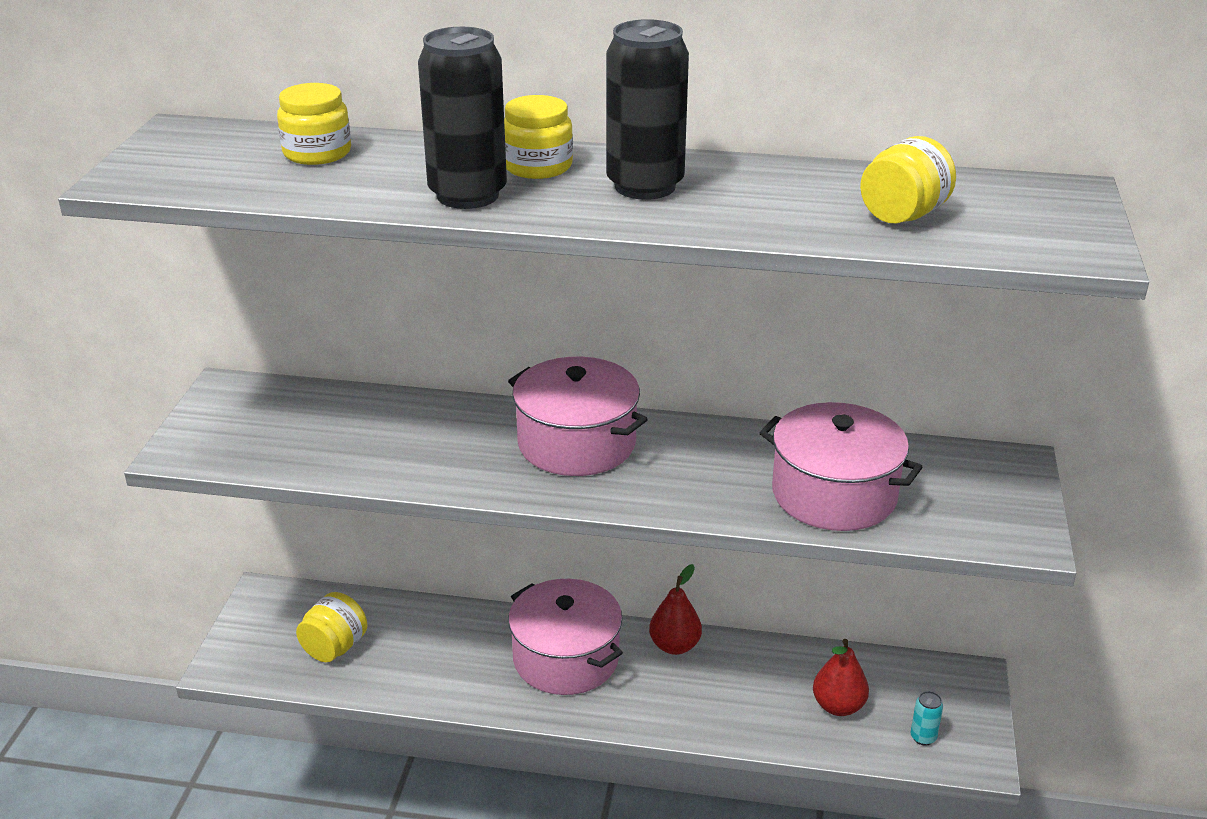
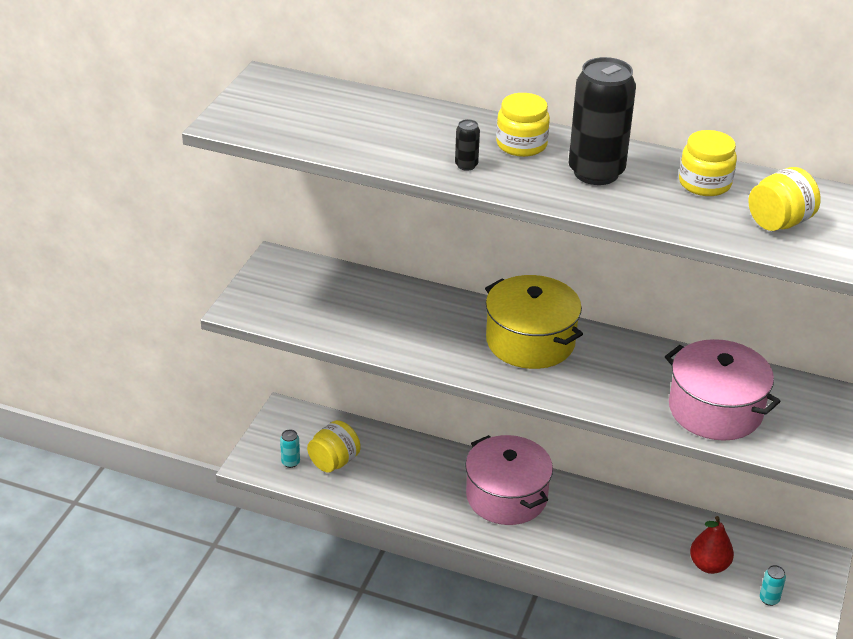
camera: 10 degrees right, 5 degrees up
yellow jar [277,83,351,165] -> yellow jar moved to [679,130,737,196]
black can [418,27,507,209] -> black can [455,119,480,171], size x0.41
pink pot [508,357,648,476] -> yellow pot [485,275,583,369]
red pear [649,564,702,655] -> none
none -> turquoise can [280,430,300,468]

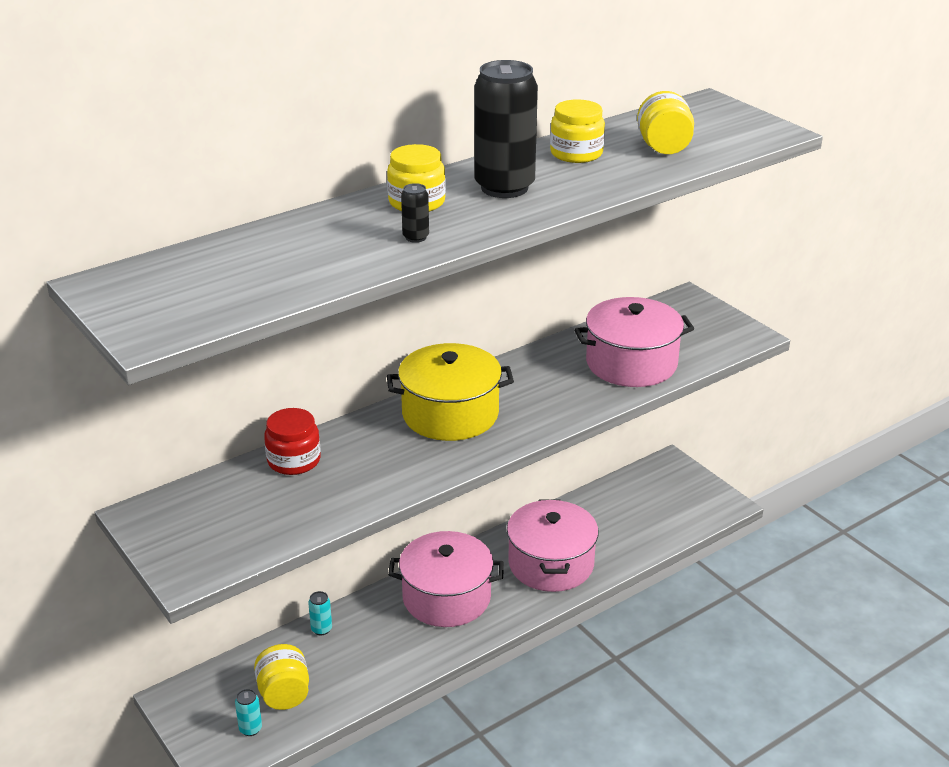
camera: 55 degrees left, 5 degrees down
red pear [690,516,734,574] -> none
turquoise can [760,565,786,606] -> turquoise can moved to [308,591,332,635]
none -> red jar [264,408,321,475]
none -> pink pot [507,500,599,592]

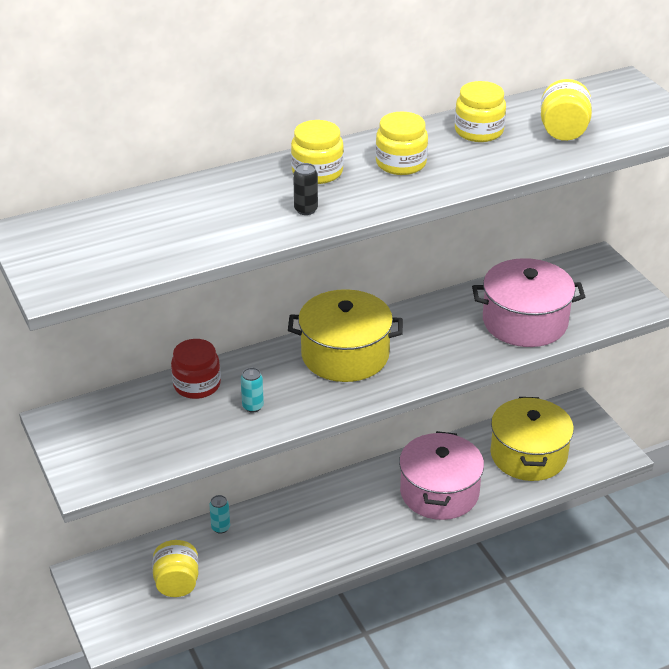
camera: 10 degrees right, 5 degrees up
turquoise can [235,689,262,736] -> turquoise can moved to [241,368,264,413]
pink pot [388,531,504,627] -> none
black can [475,60,538,198] -> yellow jar [375,112,428,175]
none -> yellow pot [490,397,574,481]

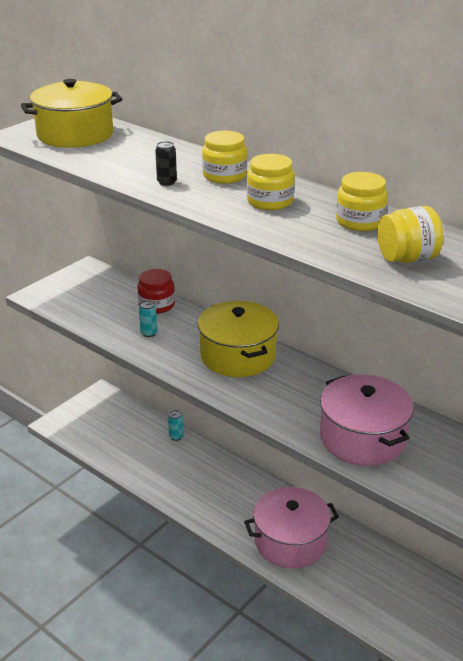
camera: 65 degrees right, 5 degrees down
yellow jar [153,540,199,597] -> none
yellow pot [490,397,574,481] -> yellow pot moved to [21,79,122,148]

